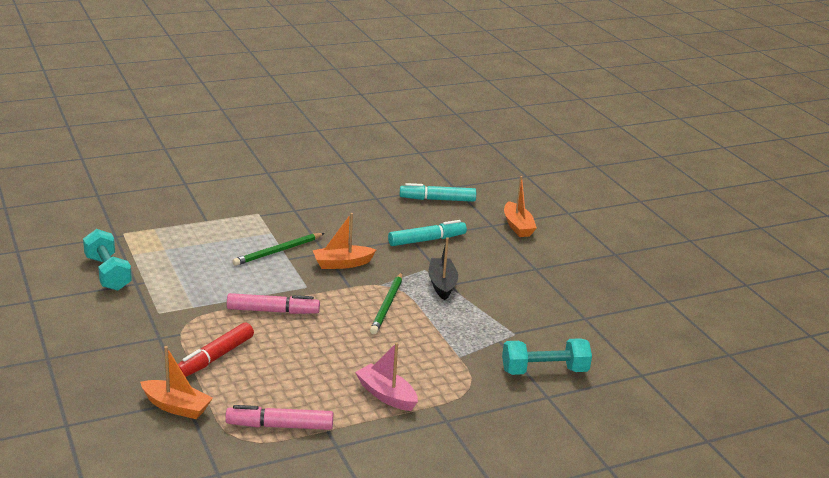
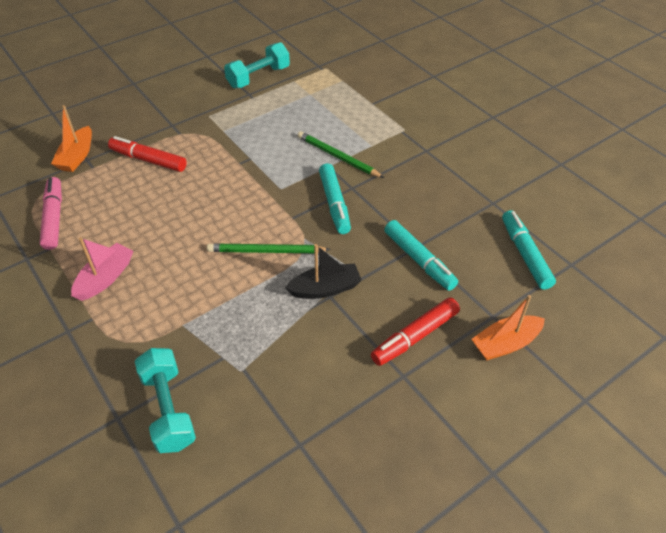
camera: 80 degrees right, 20 degrees up
pink marker [227,293,320,314] -> none
orange boat [313,213,376,269] -> turquoise marker [319,163,351,234]
none -> red marker [371,297,460,366]

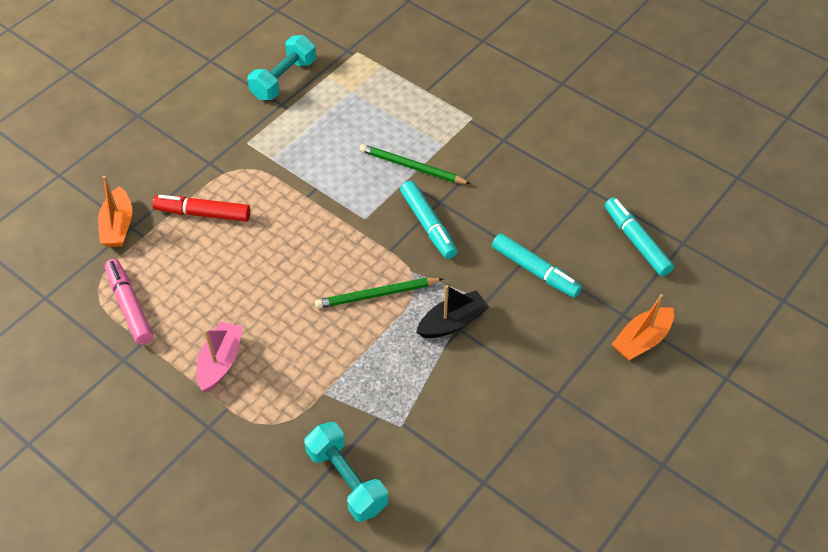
camera: 15 degrees left, 5 degrees up
red marker [371,297,460,366] -> none

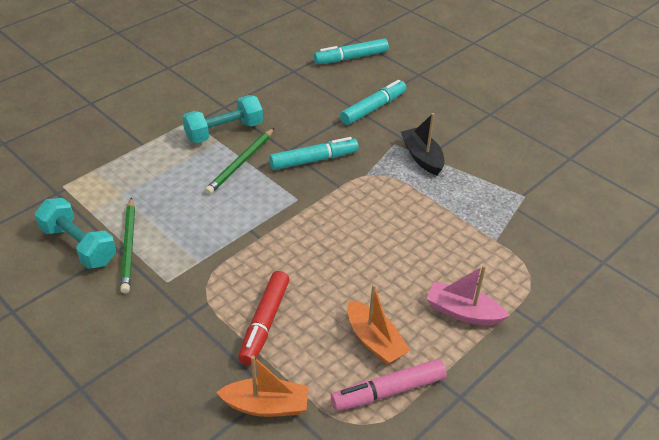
camera: 85 degrees left, 10 degrees down
turquoise dumbbell [304,422,388,522] -> turquoise dumbbell moved to [182,95,263,143]
green pencil [315,278,443,309] -> green pencil moved to [120,197,135,293]
orange boat [612,294,674,361] -> orange boat moved to [347,284,411,365]

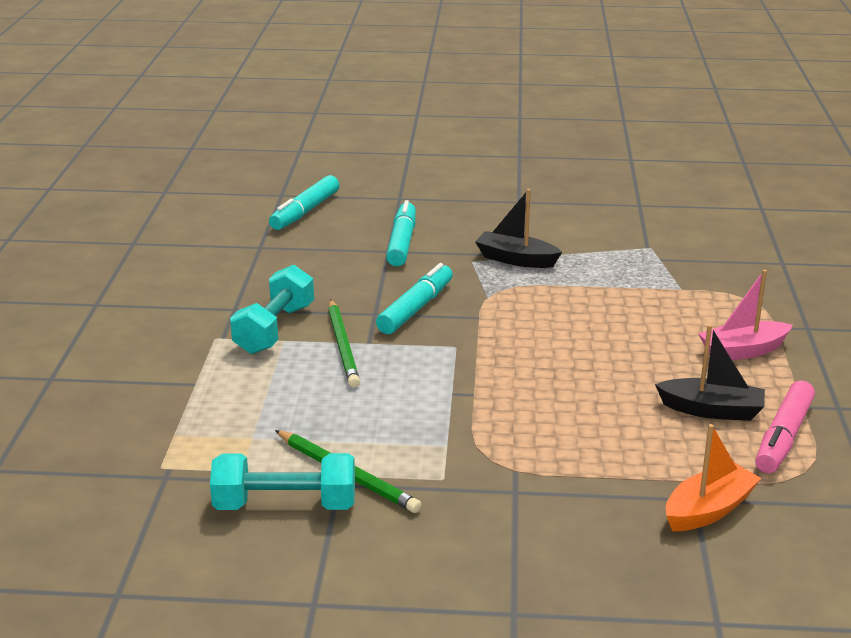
camera: 40 degrees left, 15 degrees down
red marker [238,271,289,366] -> none
orange boat [347,284,411,365] -> black boat [655,325,765,421]

